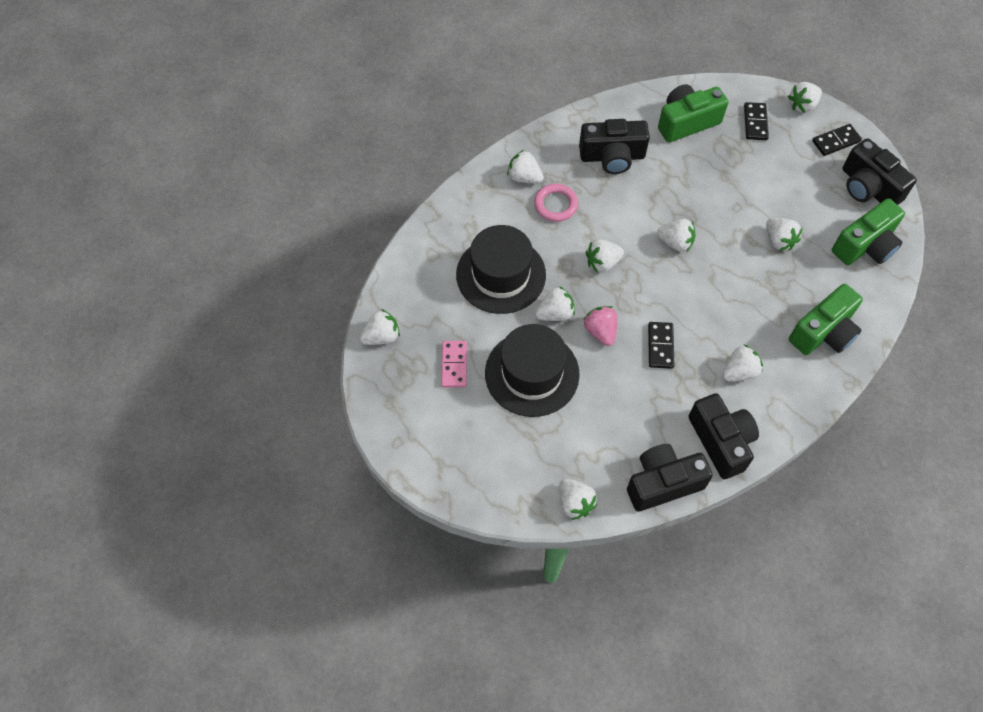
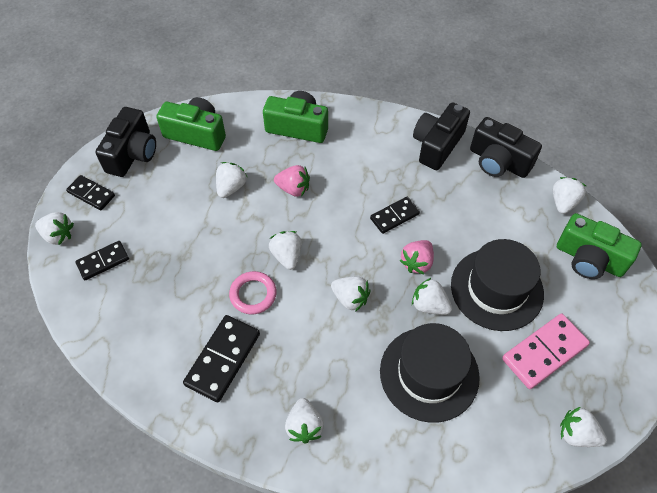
camera: 125 degrees left, 5 degrees down
pink domino [441,341,467,387] -> pink domino [502,313,590,389], size x1.59
pink ring [534,184,578,222] -> pink ring moved to [229,271,277,314]
black camera [579,119,650,174] -> black domino [183,315,260,402]
green camera [658,84,729,142] -> green camera moved to [557,213,642,279]
white strawberry [723,344,763,382] -> none
none -> pink strawberry [274,165,310,197]

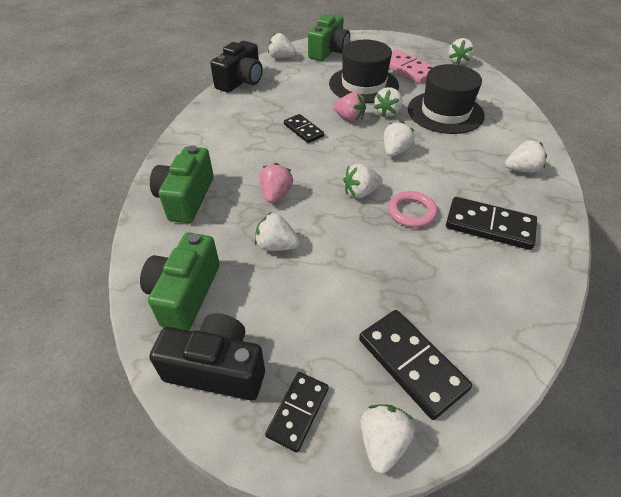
camera: 95 degrees left, 10 degrees down
black domino [75,241,129,280] -> black domino [359,310,472,420], size x1.59
black camera [413,102,470,170] -> none

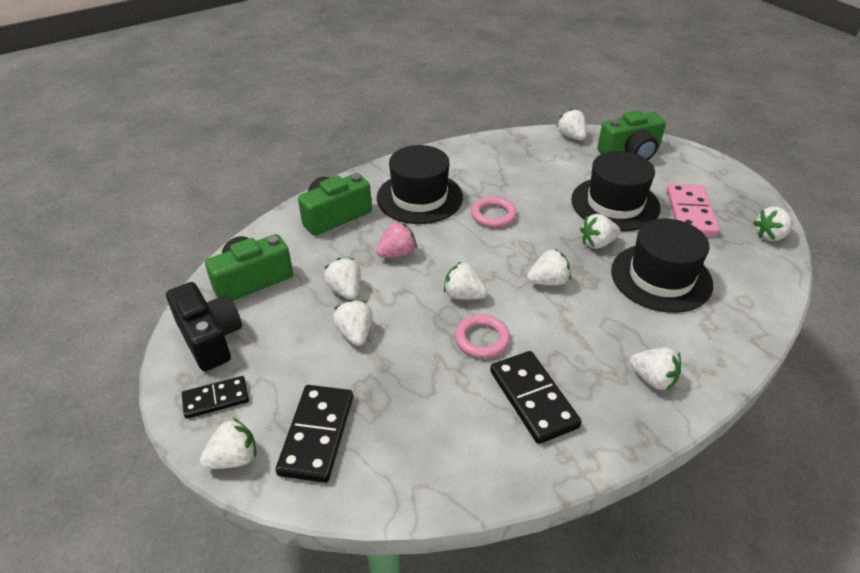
camera: 45 degrees right, 5 degrees down
black camera [210,41,263,93] -> none
black domino [284,114,324,143] -> pink ring [471,196,517,228]
pink strawberry [333,92,366,122] -> none
none -> white strawberry [333,300,373,346]
none -> black hat [377,145,463,224]

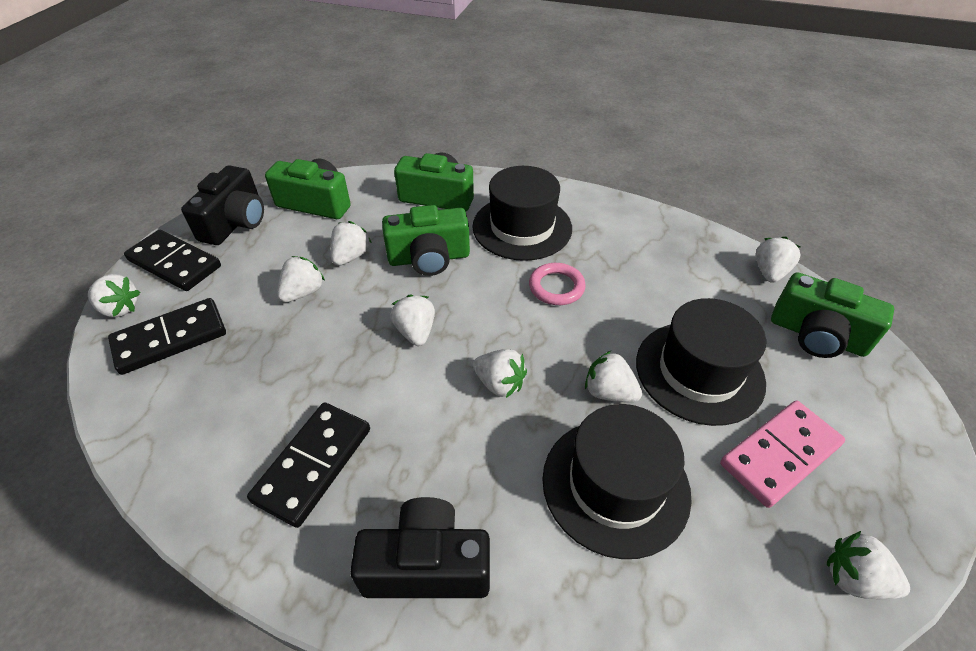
camera: 50 degrees right, 5 degrees up
black domino [182,376,249,419] -> black domino [124,230,221,291], size x1.59
pink strawberry [376,222,417,258] -> green camera [382,205,470,276]
pink ring [455,314,510,358] -> none
white strawberry [629,347,681,391] -> black camera [350,497,490,598]

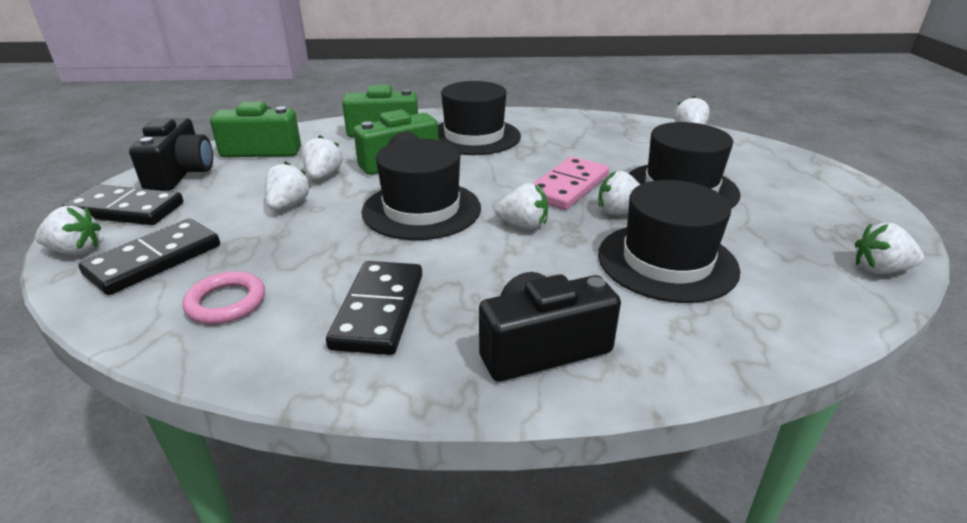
camera: 20 degrees left, 15 degrees down
white strawberry [390,294,435,346] -> black hat [361,139,481,240]
pink ring [529,263,586,305] -> pink ring moved to [183,271,265,324]
pink domino [720,401,845,508] -> pink domino moved to [532,157,609,210]
green camera [771,273,894,358] -> none

